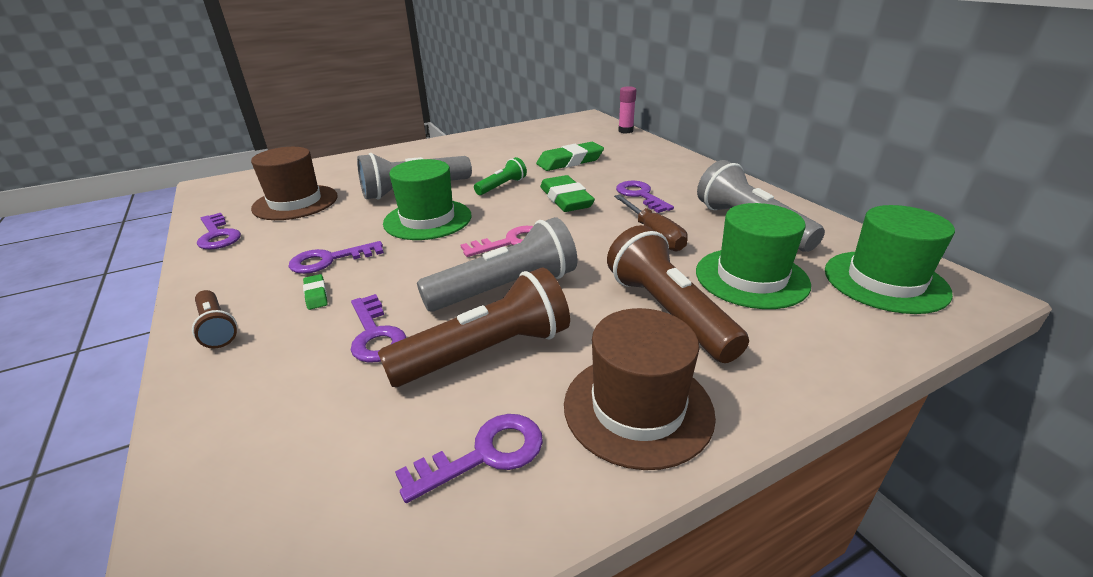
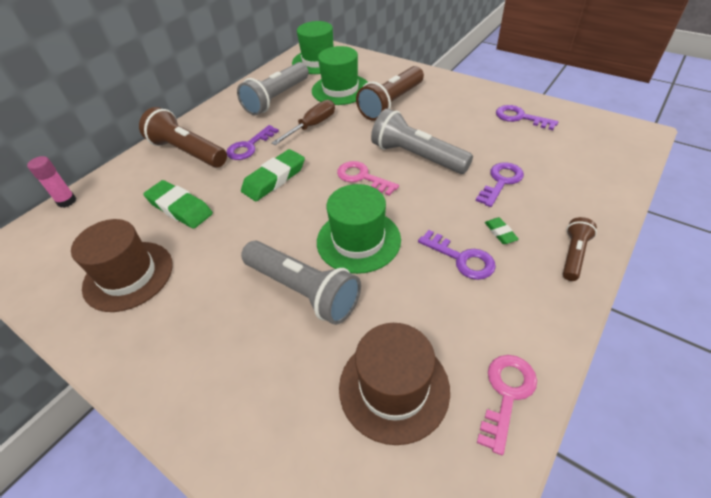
camera: 115 degrees left, 15 degrees up
purple key [197,213,241,249] -> pink key [477,355,537,455]
green eraser [303,274,327,310] -> green eraser turned 60 degrees counterclockwise [485,217,519,244]
brown flashlight [378,267,570,387] -> brown flashlight moved to [139,107,227,168]
green flashlight [474,157,527,195] -> none
brown hat [564,308,716,470] -> brown hat moved to [71,219,173,312]

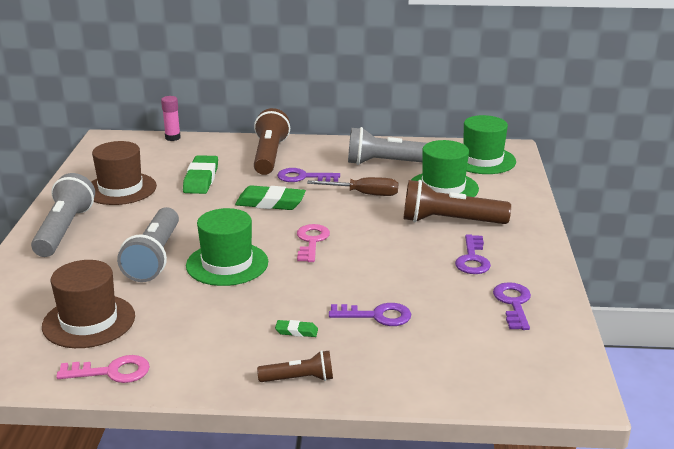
camera: 55 degrees right, 20 degrees down
grey flashlight [371,108,473,174] -> grey flashlight moved to [31,173,95,257]
purple key [418,230,496,280] -> purple key moved to [455,234,491,274]
green eraser [485,217,519,244] -> green eraser turned 60 degrees clockwise [275,320,318,337]

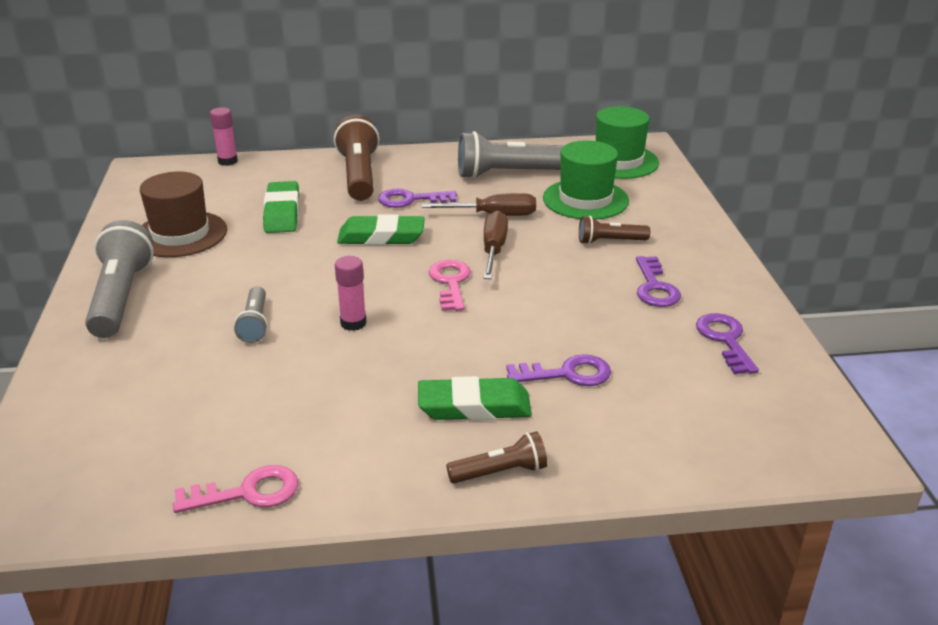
camera: 10 degrees left, 5 degrees up
brown hat [42,260,135,348] -> none
grey flashlight [117,207,179,282] -> grey flashlight [234,286,268,343], size x0.54
green hat [186,208,268,286] -> pink glue stick [335,256,366,331]
green eraser [275,320,318,337] -> green eraser [418,376,532,421], size x2.08
brown flashlight [403,180,511,224] -> brown flashlight [579,216,650,244], size x0.54
none -> brown screwdriver [484,210,508,279]

